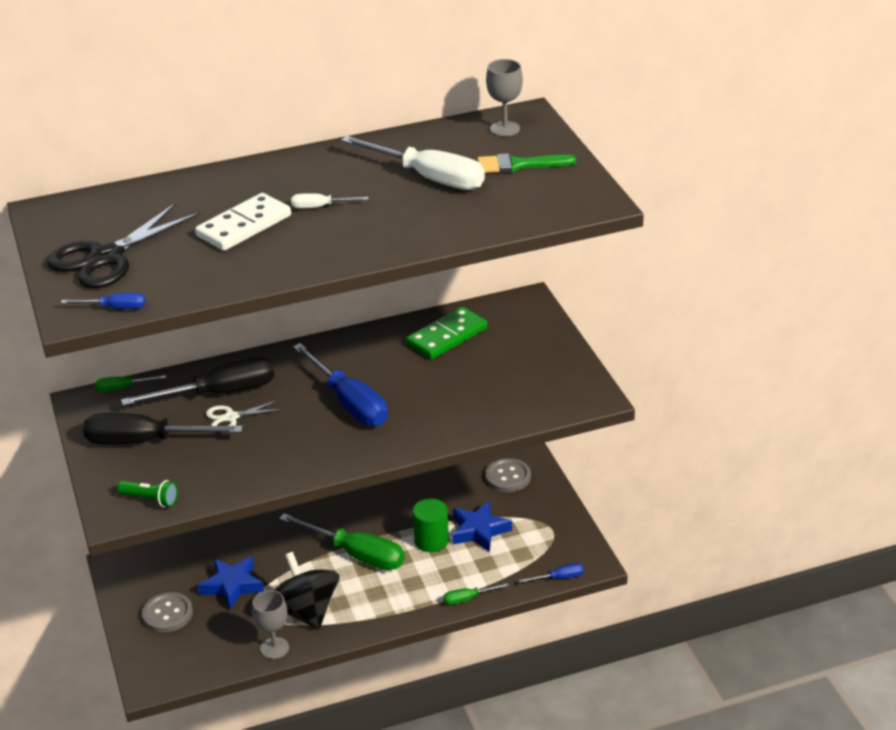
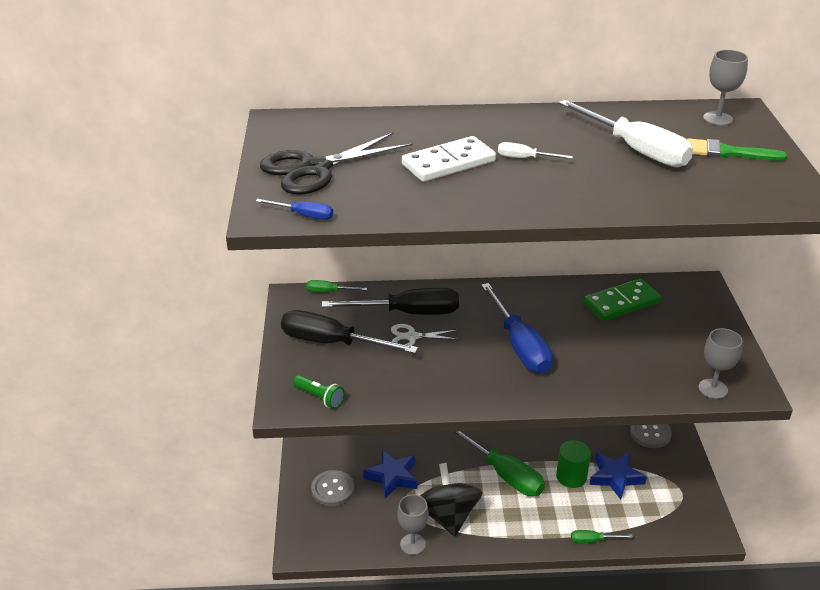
camera: 15 degrees right, 0 degrees up
blue screwdriver [519,563,584,583] -> none
none -> grey goblet [698,328,743,399]

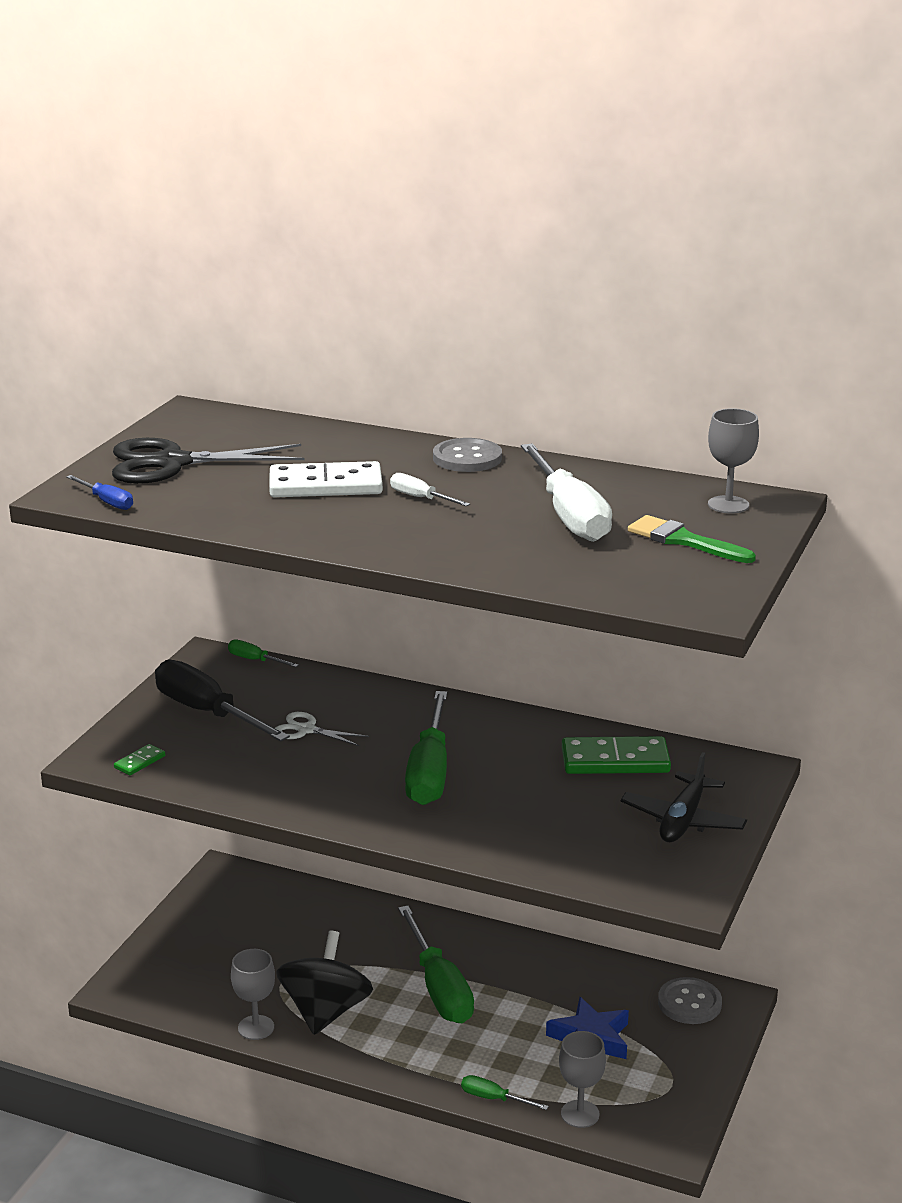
camera: 25 degrees right, 10 degrees down
green flashlight [293,375,345,409] -> green domino [114,744,165,775]
grey button [311,470,354,506] -> grey button moved to [433,438,502,472]
black screwdriver [322,288,459,315] -> none
blue star [363,450,417,498] -> none
blue screwdriver [481,283,553,373] -> green screwdriver [405,691,447,805]
green cylinder [556,440,591,488] -> none
grey goblet [698,328,743,399] -> grey goblet moved to [559,1031,606,1128]
none -> black plane [621,752,747,842]

